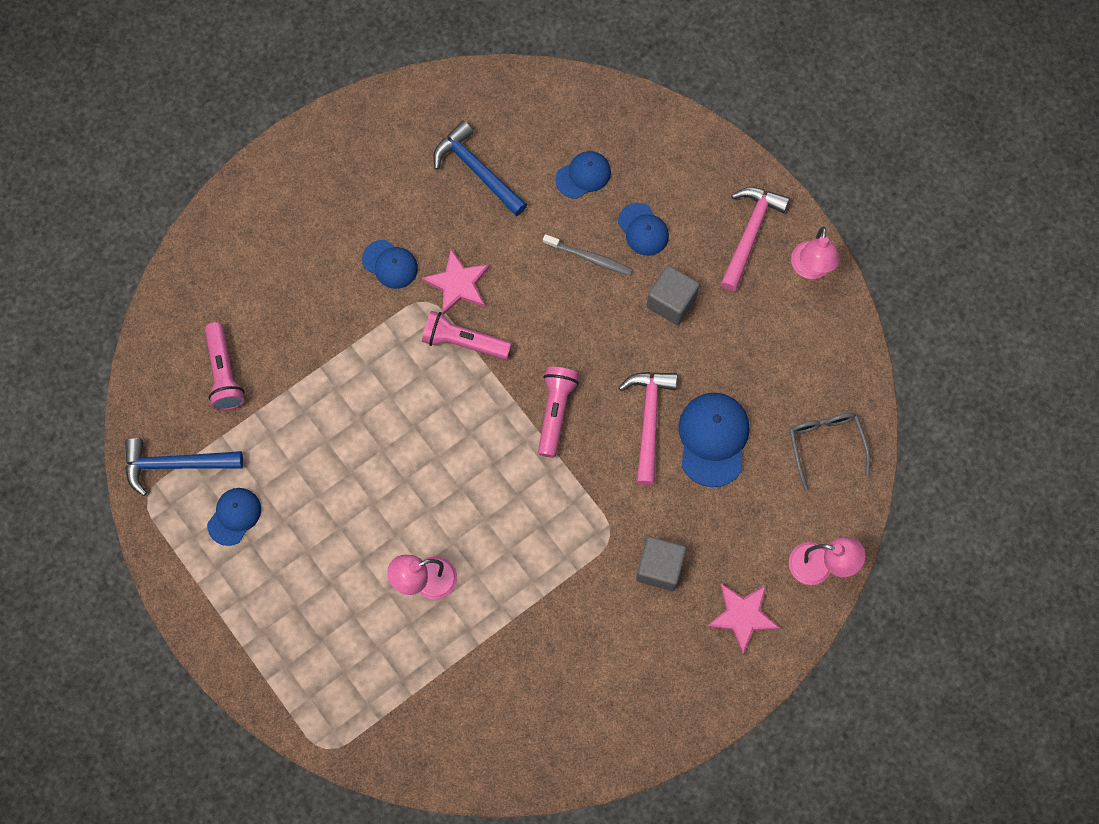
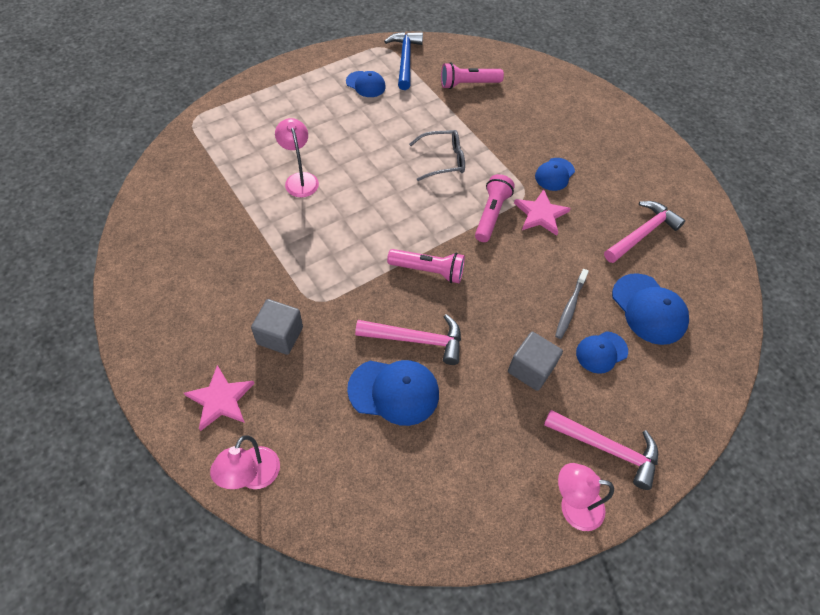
camera: 90 degrees right, 15 degrees down
blue hammer [433,121,527,216] -> pink hammer [604,201,685,263]
blue cap [555,151,611,199] -> blue cap [612,273,689,345], size x1.60
grey glasses [789,413,870,490] -> grey glasses moved to [409,130,465,181]

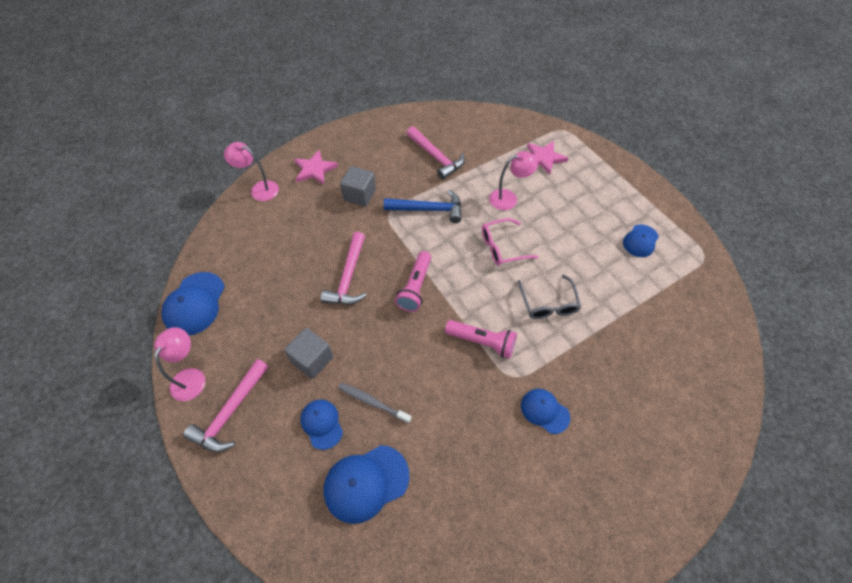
camera: 95 degrees right, 0 degrees up
blue cap [347,360,439,426] -> blue cap moved to [162,272,225,336]
blue hammer [384,32,423,90] -> blue hammer moved to [384,189,461,223]
pink flashlight [441,62,504,89] -> none
pink star [514,189,571,236] -> pink star moved to [527,141,569,175]
pink hammer [604,201,685,263] -> pink hammer moved to [407,126,465,180]
none -> pink glasses [482,218,538,266]

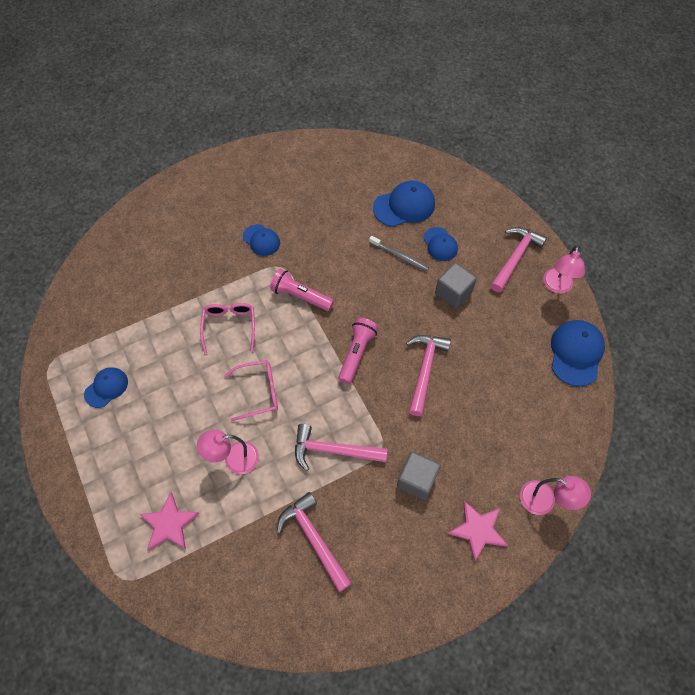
camera: 175 degrees left, 5 degrees up
blue hammer [384,189,461,223] -> pink hammer [295,424,388,471]
grey glasses [518,275,581,319] -> pink glasses [200,303,255,353]

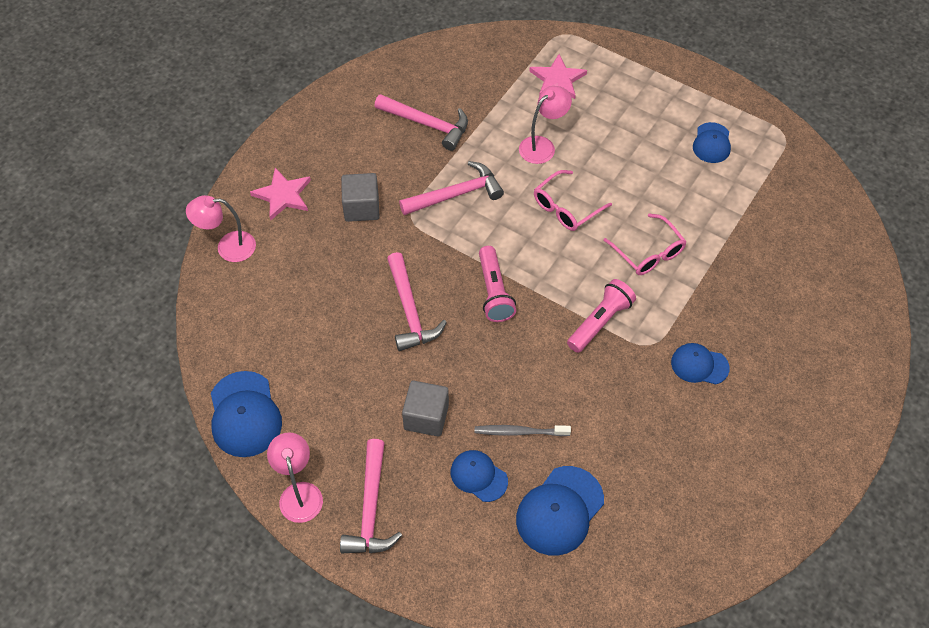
camera: 150 degrees right, 5 degrees down
pink flashlight [270,269,334,311] -> pink flashlight turned 45 degrees counterclockwise [567,279,636,353]

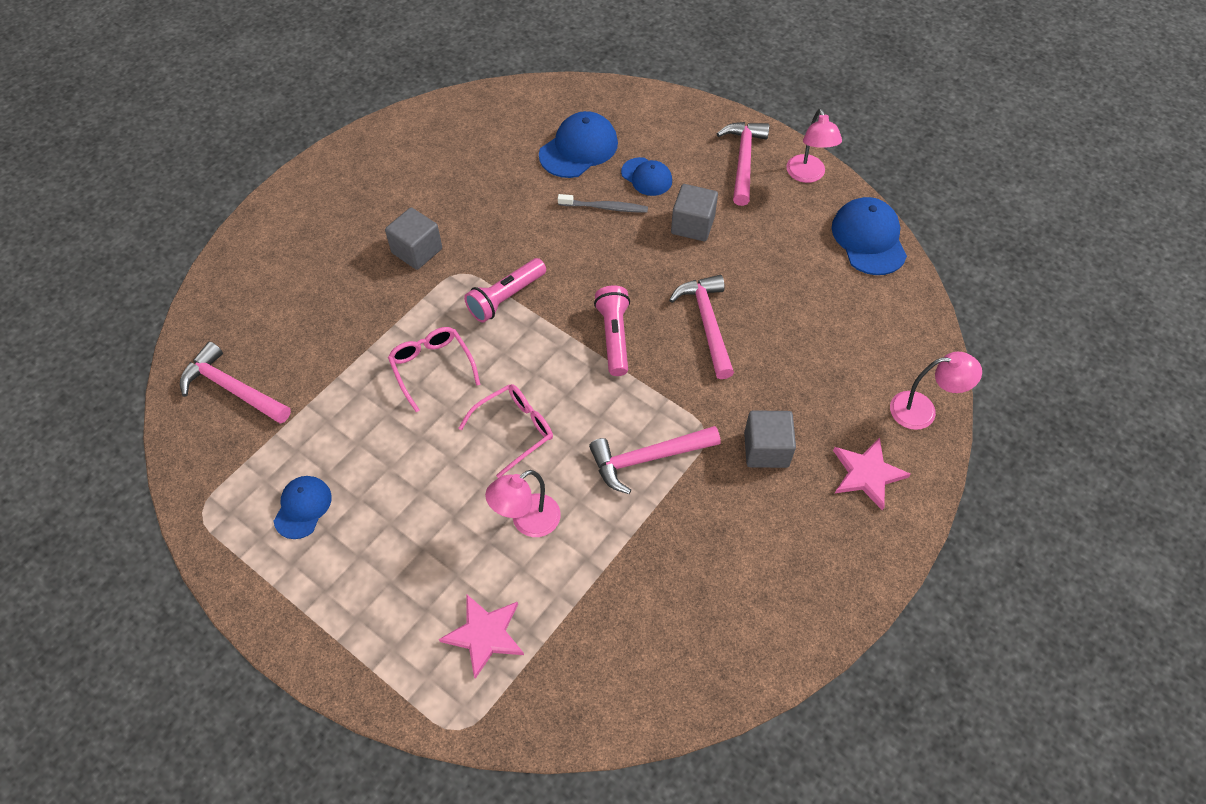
camera: 175 degrees left, 0 degrees up
pink hammer [375,94,468,151] -> pink hammer moved to [180,342,291,424]
blue cap [671,343,729,384] -> grey cube [385,207,442,270]

